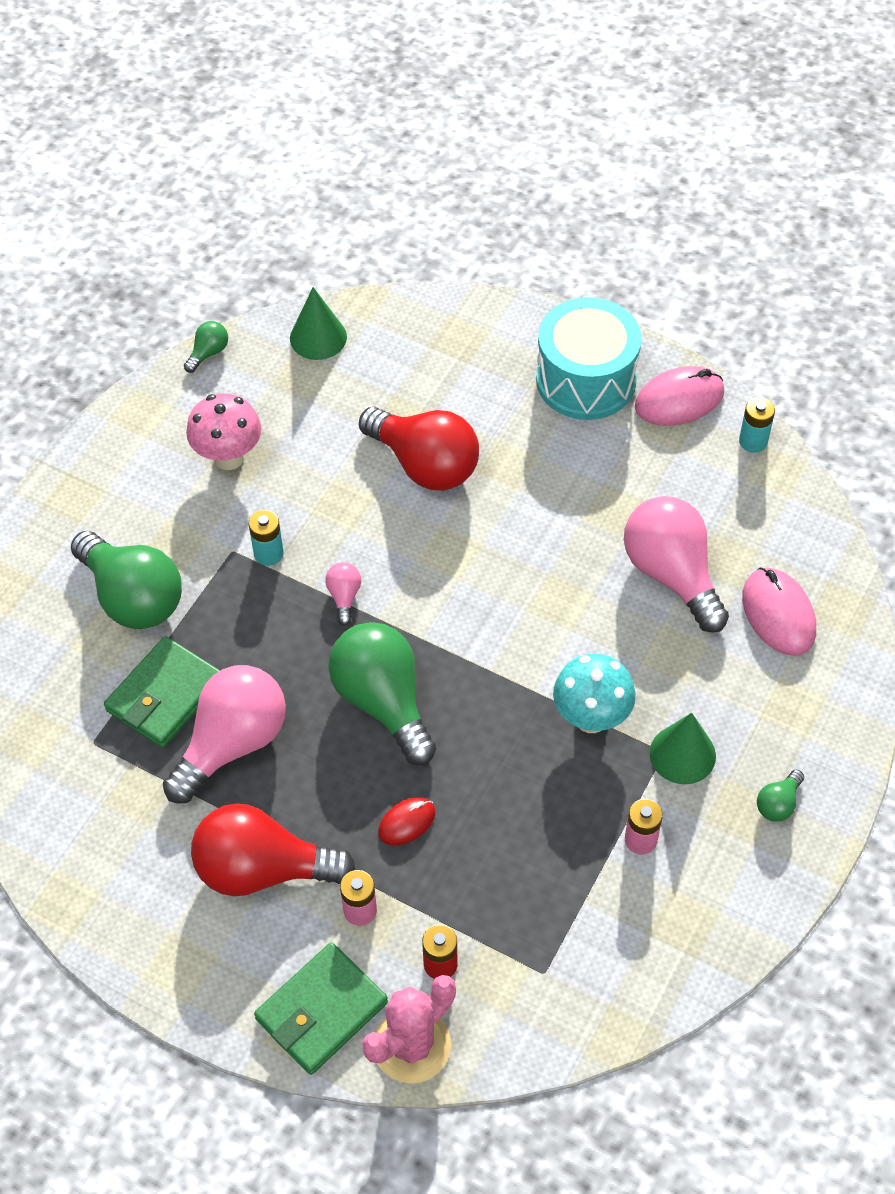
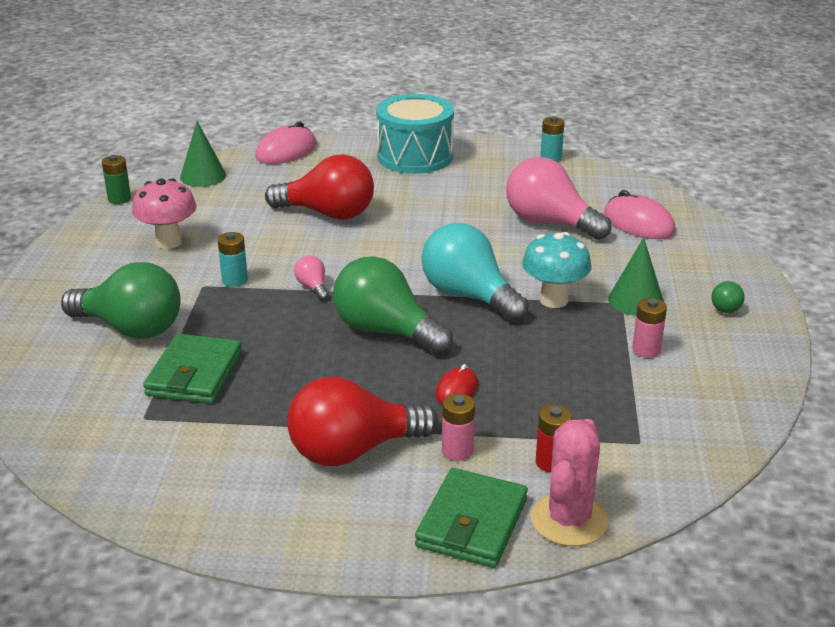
camera: 25 degrees left, 25 degrees down
pink light bulb [163,665,286,803] -> none
green light bulb [184,321,228,373] -> green battery [102,155,131,204]
pink mouse [635,366,724,426] -> pink mouse moved to [255,122,317,164]
none -> turquoise light bulb [421,223,529,322]

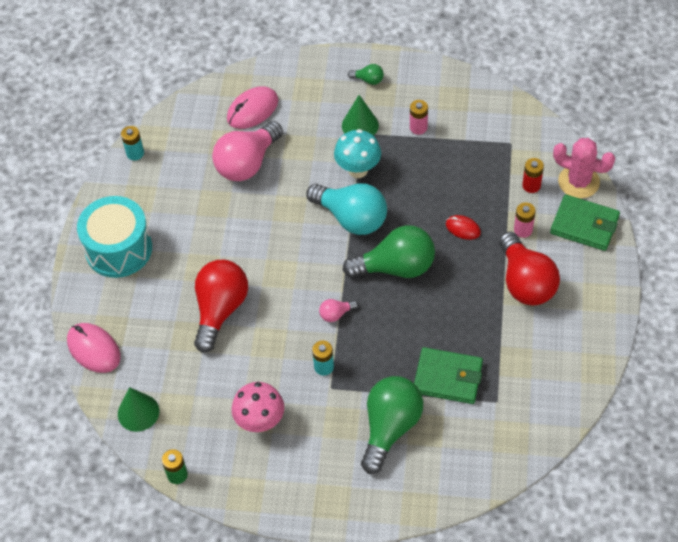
camera: 85 degrees left, 25 degrees up
green light bulb [333,256,453,355] -> green light bulb turned 135 degrees counterclockwise [343,225,435,278]
turquoise light bulb [421,223,529,322] -> turquoise light bulb turned 105 degrees counterclockwise [306,183,387,235]

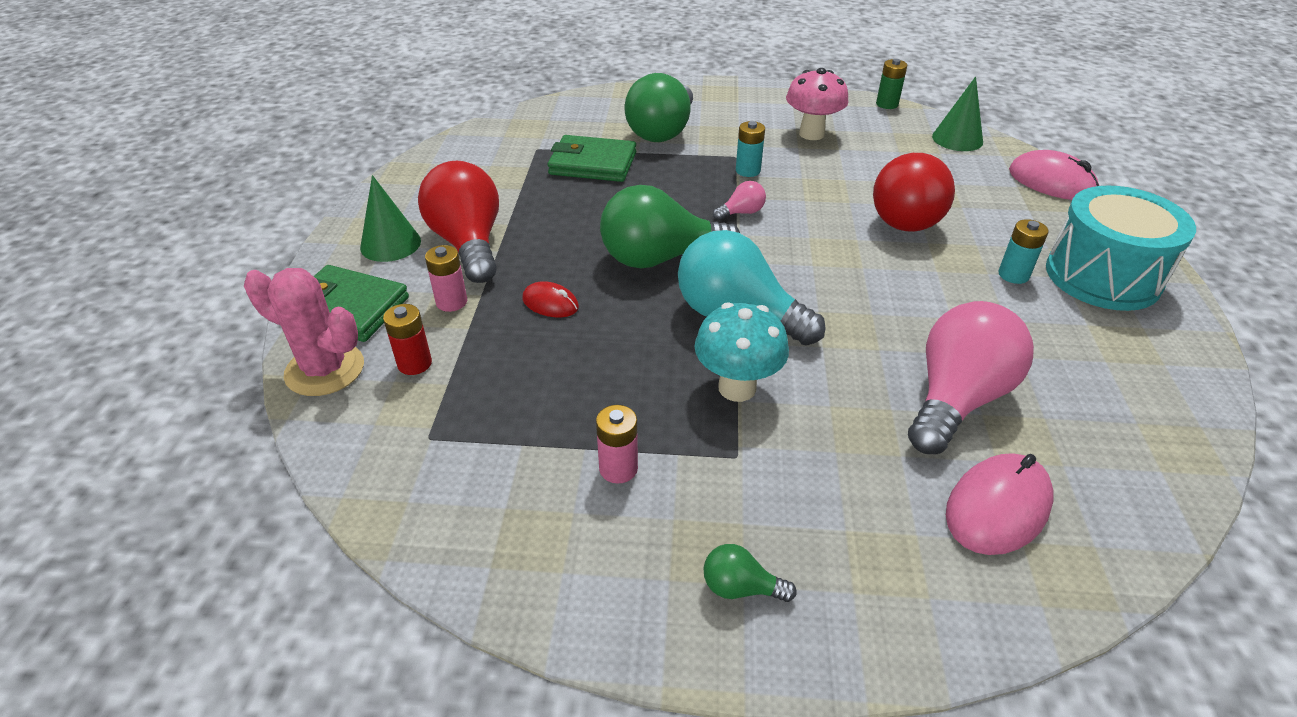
camera: 175 degrees right, 15 degrees down
turquoise battery [121,126,144,161] -> turquoise battery moved to [998,219,1049,284]
green cone [342,95,379,136] -> green cone moved to [360,175,421,262]

